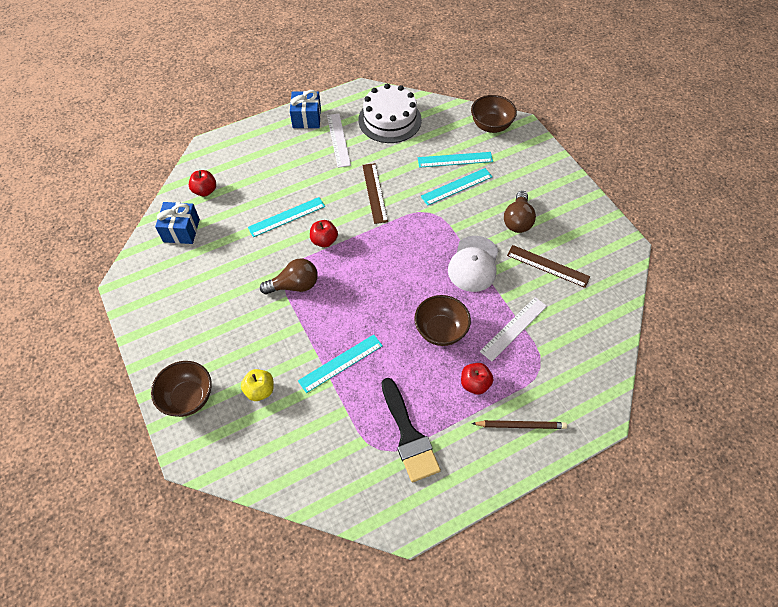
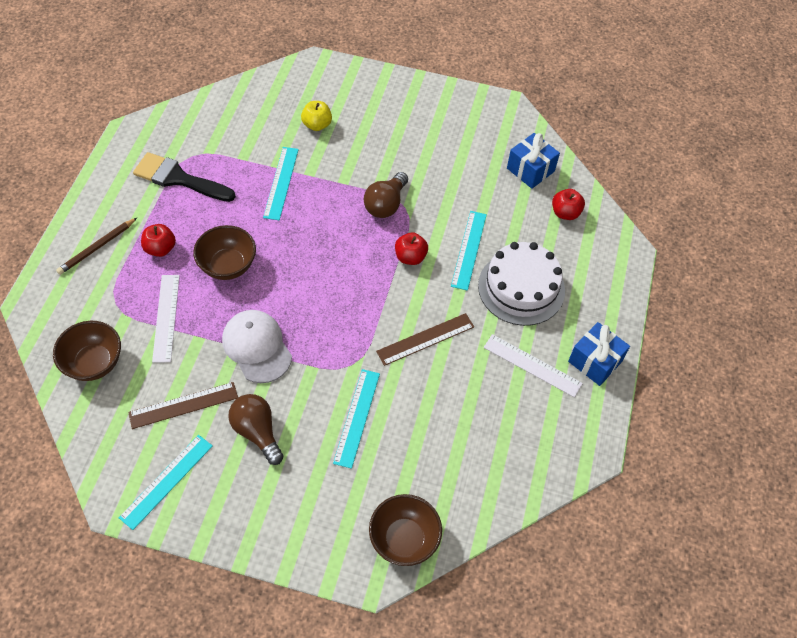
camera: 130 degrees right, 0 degrees up
brown bowl [151,361,212,417] -> brown bowl moved to [53,321,121,381]
white cake [358,84,422,143] -> white cake moved to [478,242,565,326]
brown ruler [362,163,388,224] -> brown ruler turned 60 degrees counterclockwise [376,313,474,366]
turquoise ruler [418,152,493,168] -> turquoise ruler moved to [119,435,213,530]

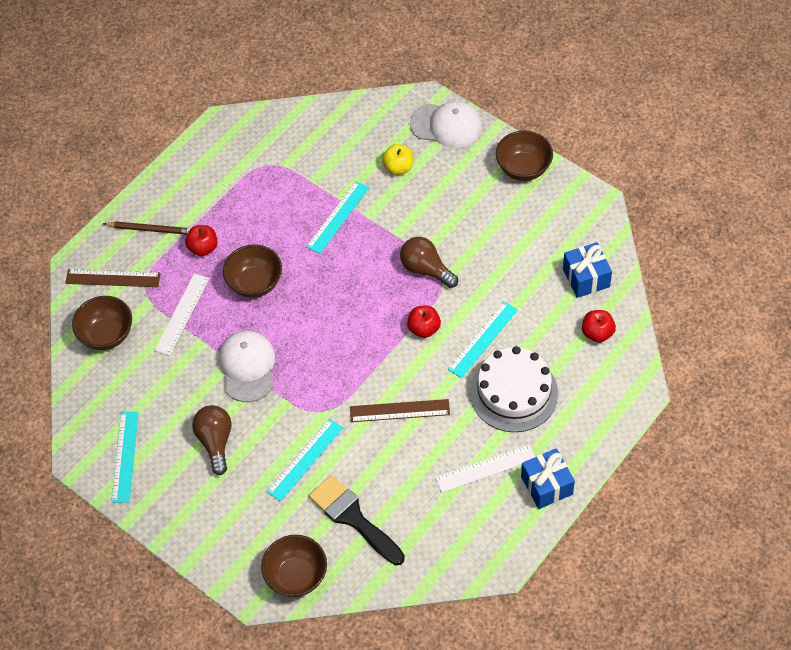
camera: 30 degrees right, 0 degrees up
brown pencil [56,218,137,275] -> brown pencil turned 150 degrees counterclockwise [103,221,191,235]
turquoise ruler [119,435,213,530] -> turquoise ruler turned 60 degrees counterclockwise [111,412,139,503]
brown ruler [128,382,238,429] -> brown ruler moved to [65,269,161,287]
black brush [133,152,236,202] -> black brush moved to [309,475,405,565]
brown light bulb [364,172,408,218] -> brown light bulb turned 75 degrees clockwise [400,237,458,288]
white ruler [483,334,583,397] -> white ruler turned 75 degrees counterclockwise [435,444,535,493]
none -> white cap [410,101,482,148]
none -> brown bowl [496,131,553,181]

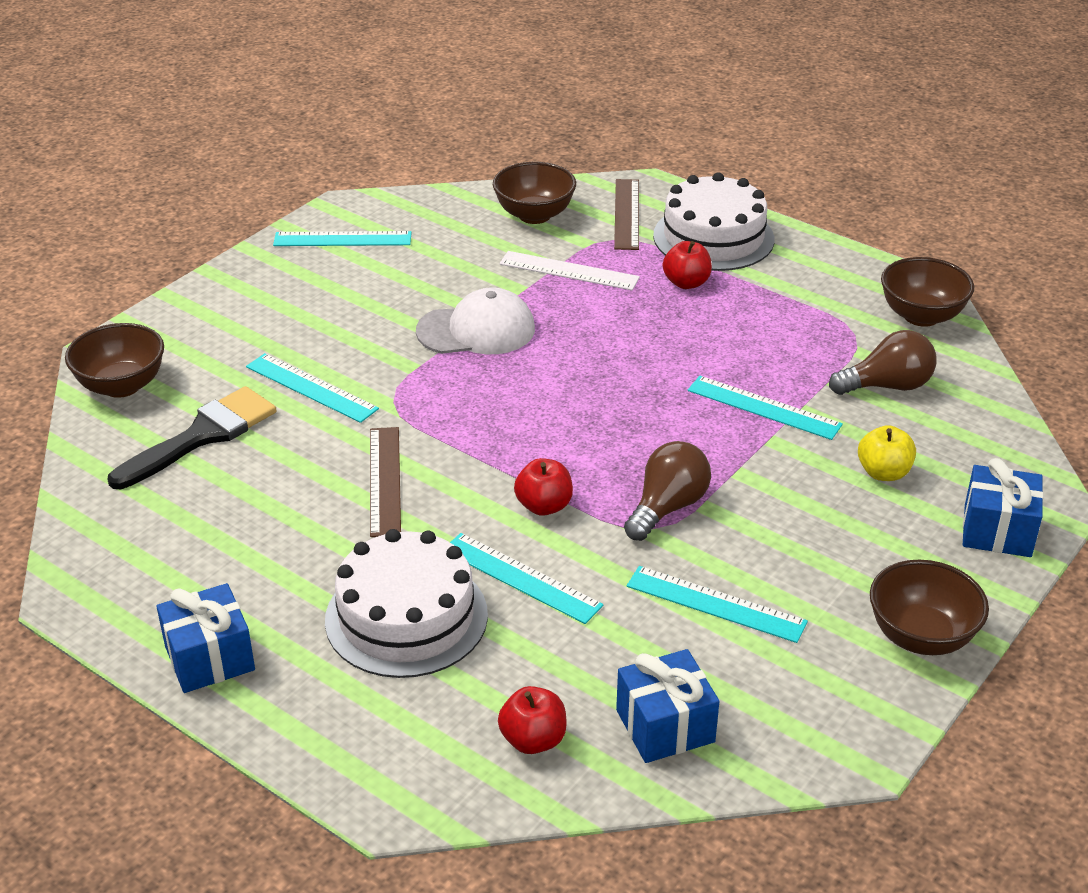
camera: 85 degrees right, 20 degrees down
brown pencil [103,221,191,235] -> white cake [653,172,775,271]
brown light bulb [192,405,232,475] -> brown light bulb moved to [829,330,936,395]
brown bowl [223,244,282,298] -> brown bowl moved to [881,257,974,327]
white cap [410,101,482,148] -> blue gift [963,458,1044,557]
white ruler [435,444,535,493] -> none
none -> turquoise ruler [627,566,808,643]

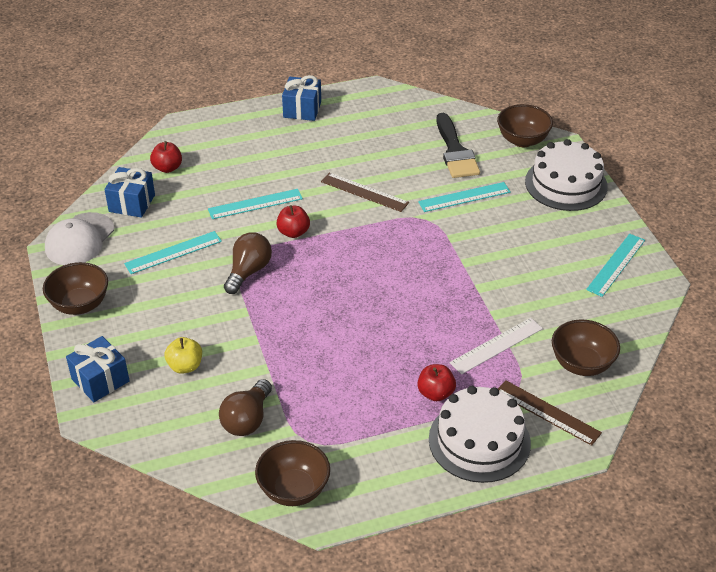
camera: 125 degrees right, 5 degrees up
white cake [325,529,488,678] -> white cake moved to [525,139,608,211]
white cap [416,288,535,354] -> white cap moved to [45,212,114,265]
brown light bulb [624,441,711,541] -> brown light bulb turned 135 degrees counterclockwise [224,232,272,294]
turquoise ruler [688,376,843,440] -> none

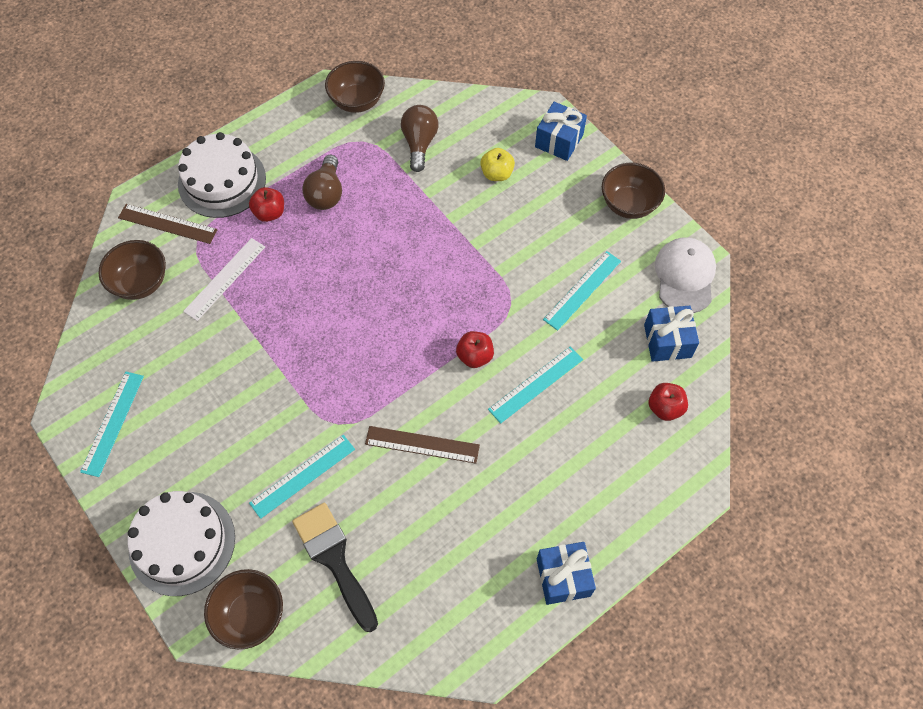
camera: 160 degrees right, 20 degrees up
brown light bulb [224,232,272,294] -> brown light bulb moved to [302,155,342,210]

